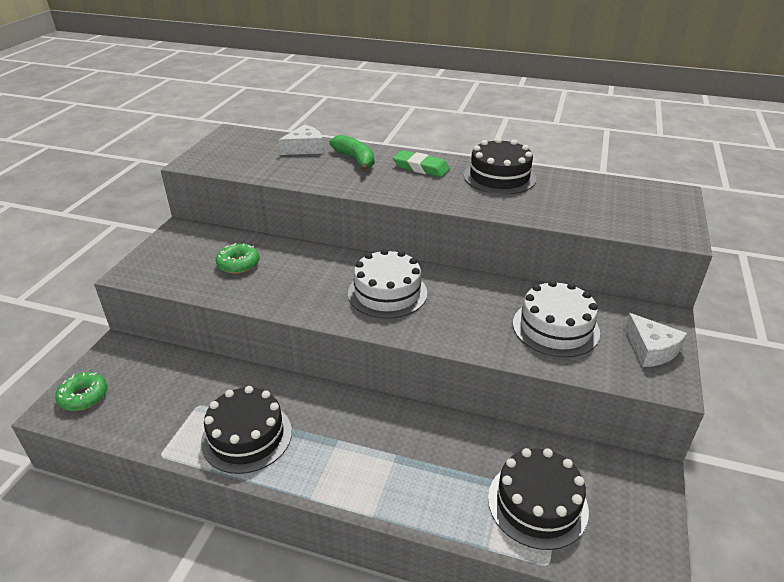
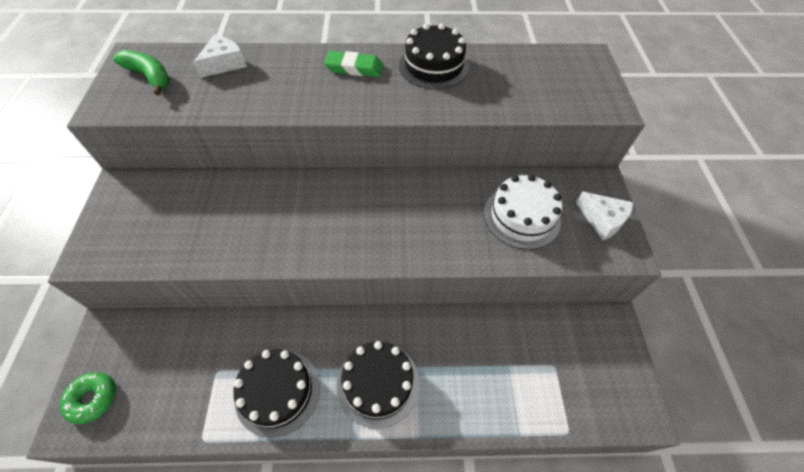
camera: 20 degrees left, 20 degrees up
green donut [216,243,259,274] -> none
green banana [329,135,374,172] -> green banana moved to [113,50,170,96]
white cake [348,249,427,319] -> none
black cake [488,448,589,550] -> black cake moved to [337,341,420,429]

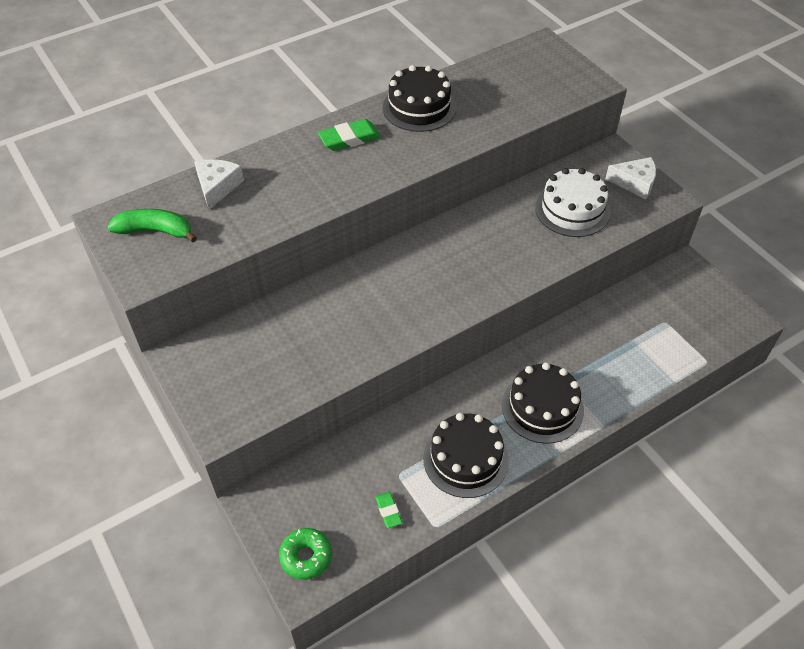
camera: 30 degrees left, 5 degrees down
none -> green eraser [375,492,402,528]

